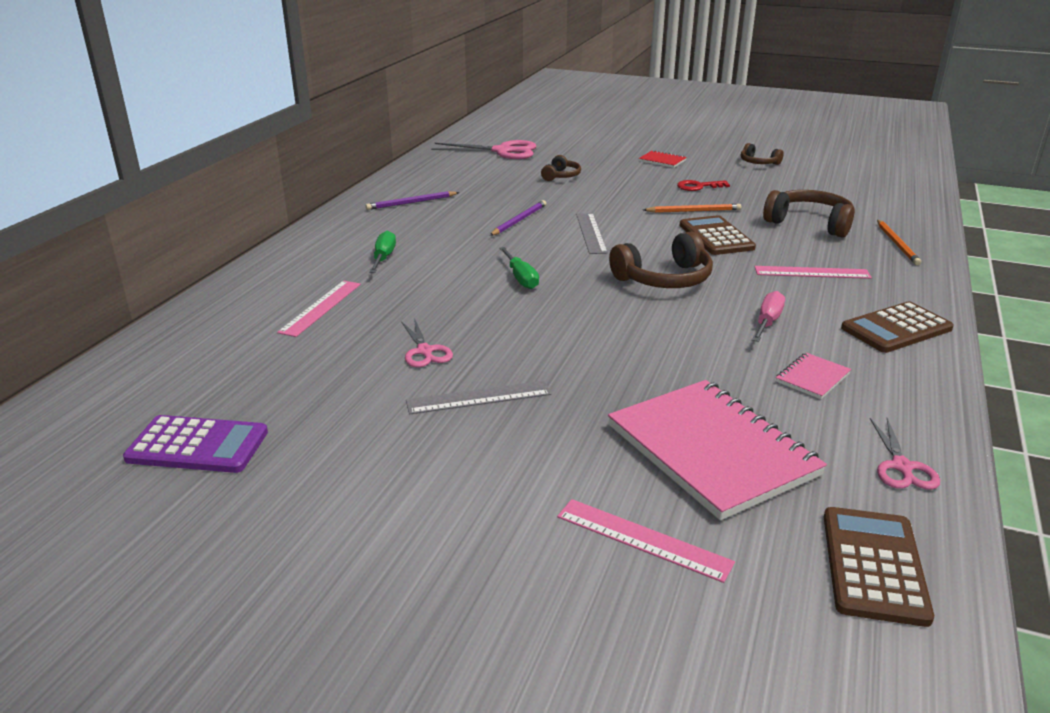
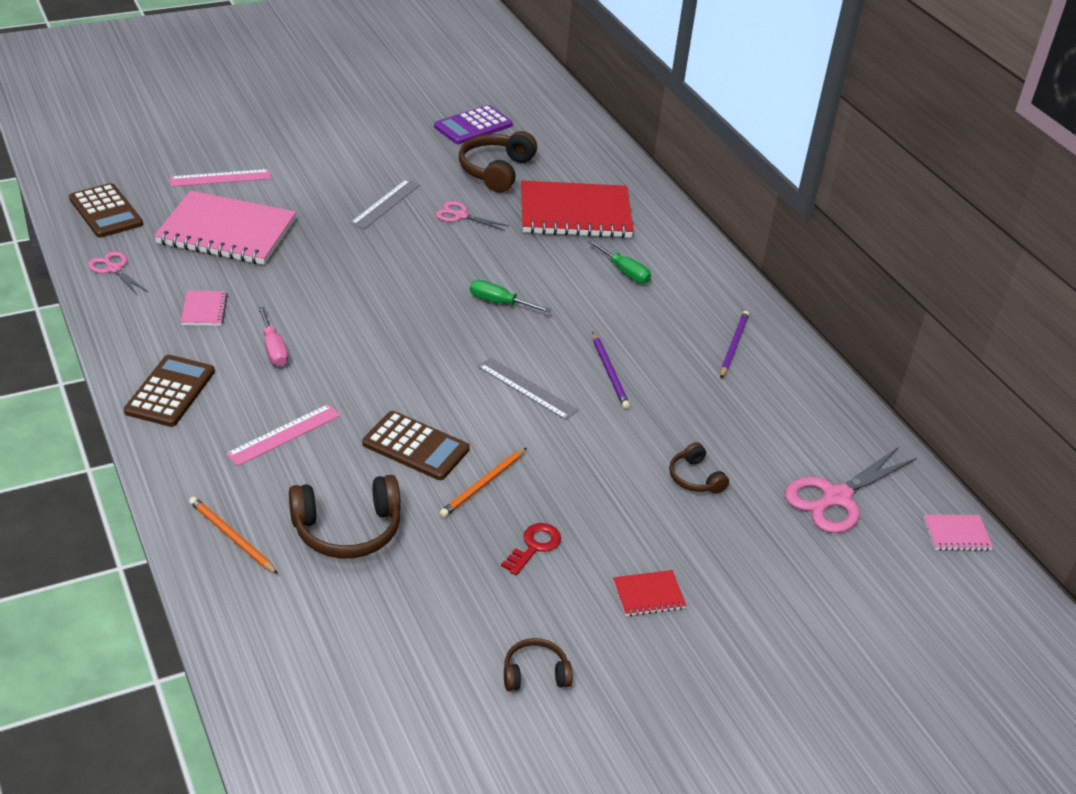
camera: 130 degrees right, 10 degrees up
pink ruler [277,281,361,337] -> red notebook [521,181,634,238]
brown headphones [609,231,713,288] -> brown headphones moved to [459,131,537,193]
none -> pink notebook [923,515,993,551]

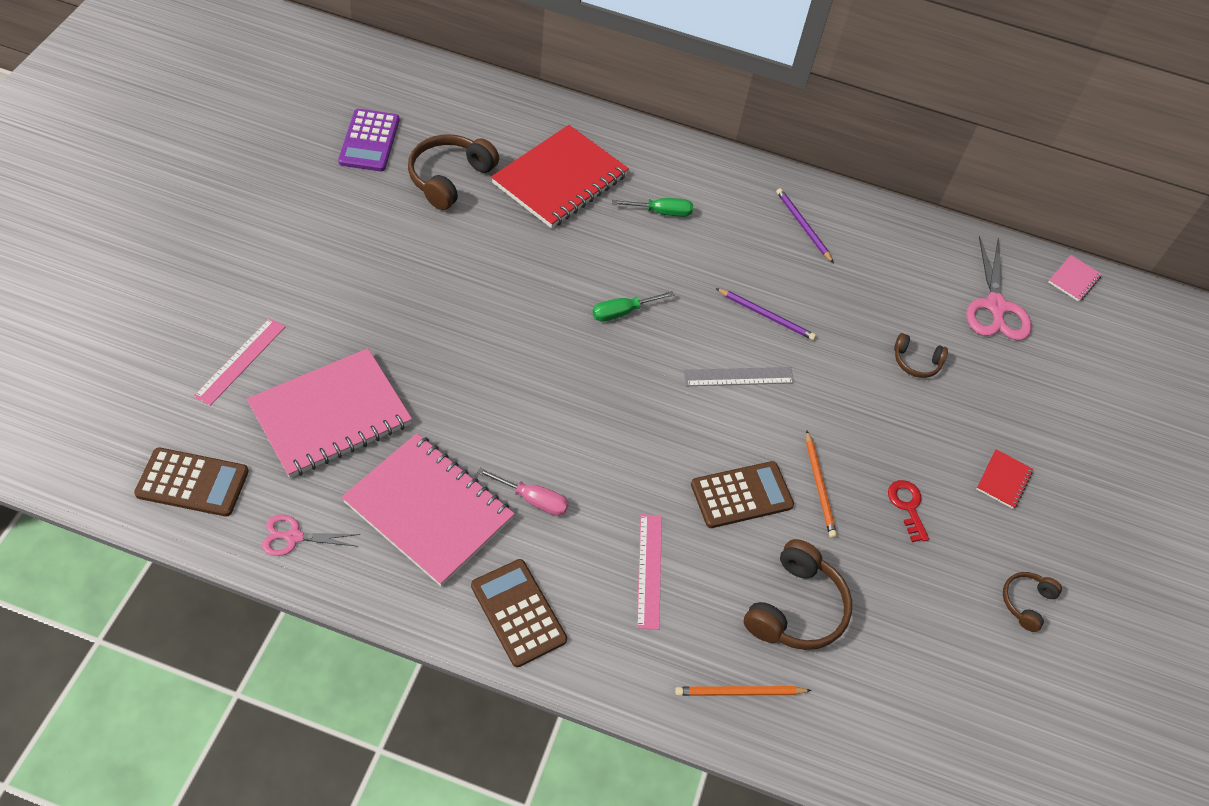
camera: 50 degrees left, 15 degrees up
pink notebook [181,290,228,326] -> pink notebook [342,433,515,586], size x2.36
grey ruler [350,179,420,229] -> none
pink scissors [436,201,509,231] -> none
brown headphones [459,131,537,193] -> brown headphones turned 60 degrees clockwise [408,134,499,210]

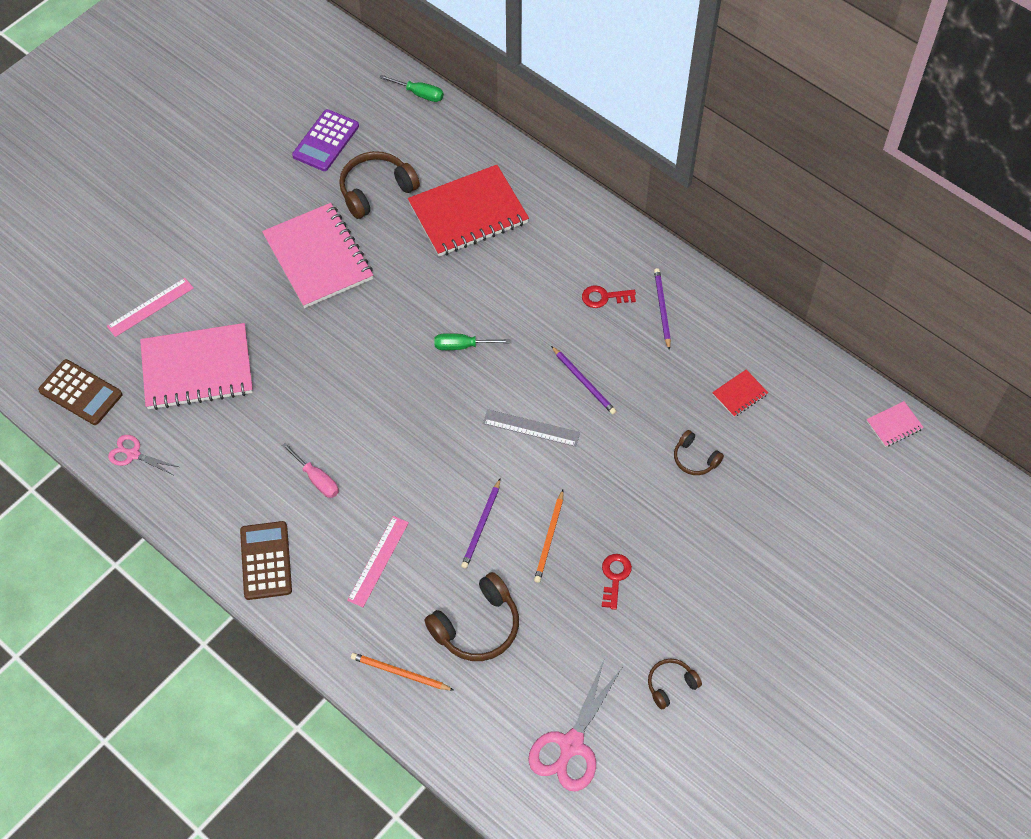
camera: 30 degrees right, 5 degrees up
pink notebook [342,433,515,586] -> pink notebook moved to [262,203,373,308]
green screwdriver [612,198,693,217] -> green screwdriver moved to [380,75,444,102]
brown calculator [691,461,794,528] -> purple pencil [461,479,500,569]
pink scissors [966,236,1032,341] -> pink scissors moved to [529,660,622,791]
red notebook [976,449,1033,509] -> red notebook moved to [712,370,768,417]
none -> red key [582,285,636,308]

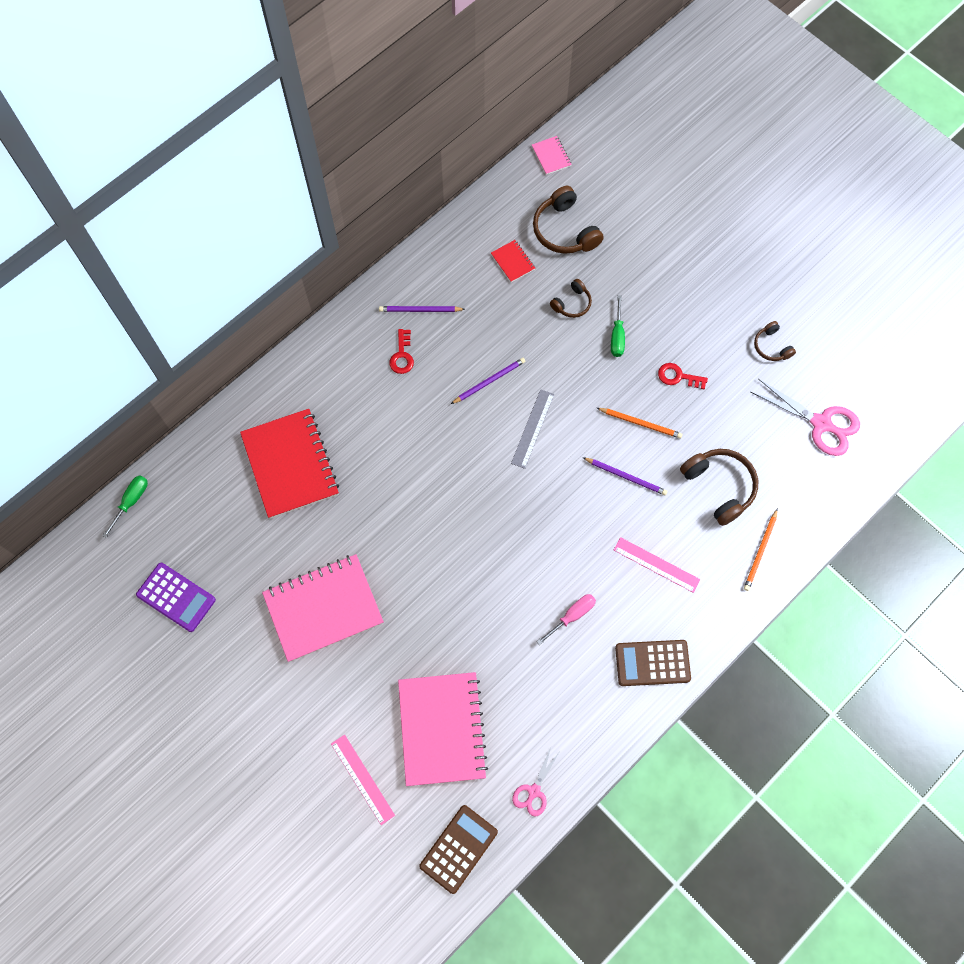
camera: 85 degrees left, 10 degrees up
brown headphones [339,151,420,219] -> brown headphones moved to [533,186,604,254]
green screwdriver [434,333,510,350] -> green screwdriver moved to [611,295,625,357]

